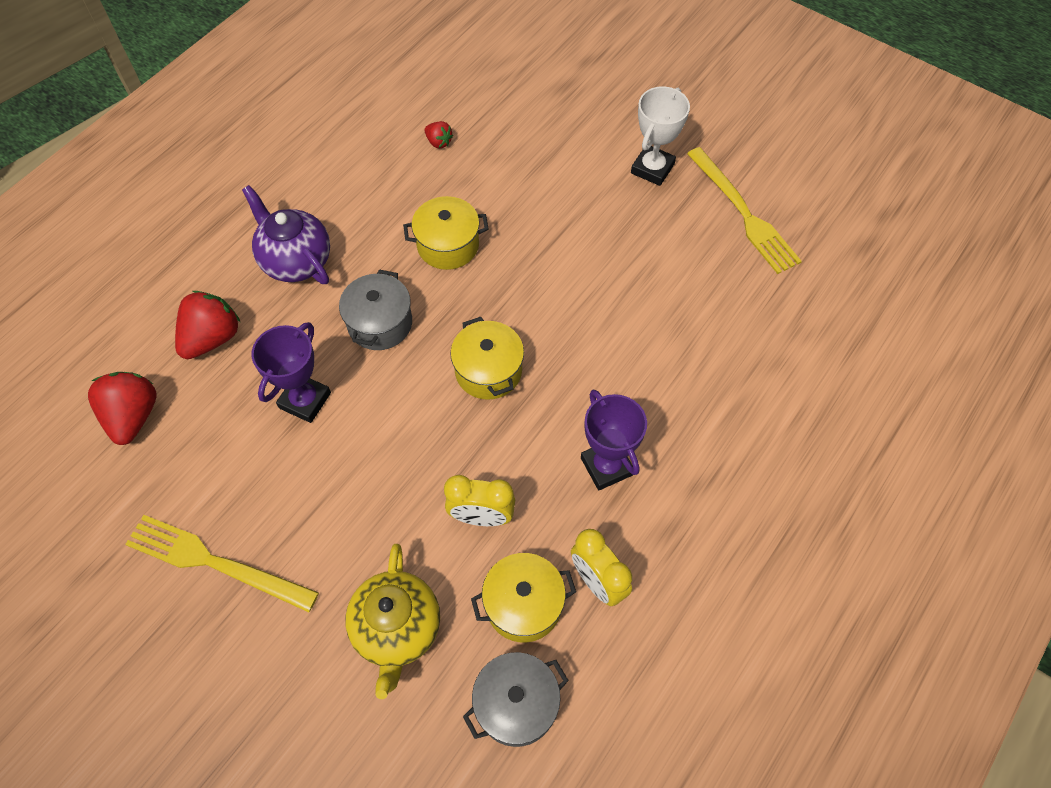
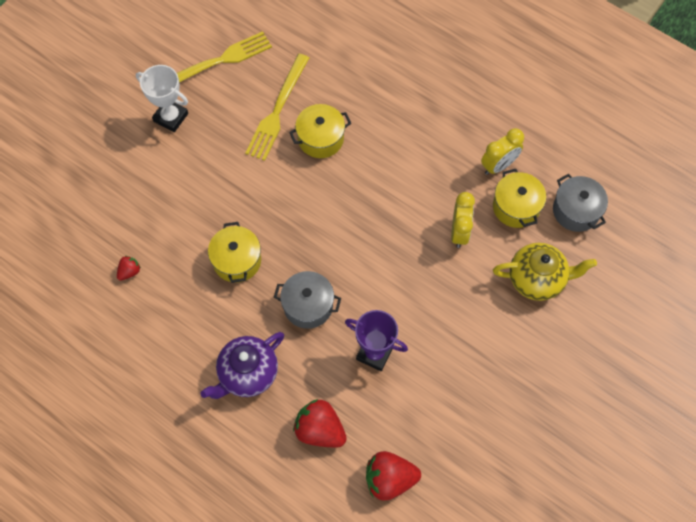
camera: 90 degrees left, 5 degrees up
yellow fork [125,515,319,612] -> yellow fork moved to [245,54,309,161]
yellow pot [450,317,524,400] -> yellow pot moved to [289,104,351,158]
purple trophy [581,390,647,490] -> none

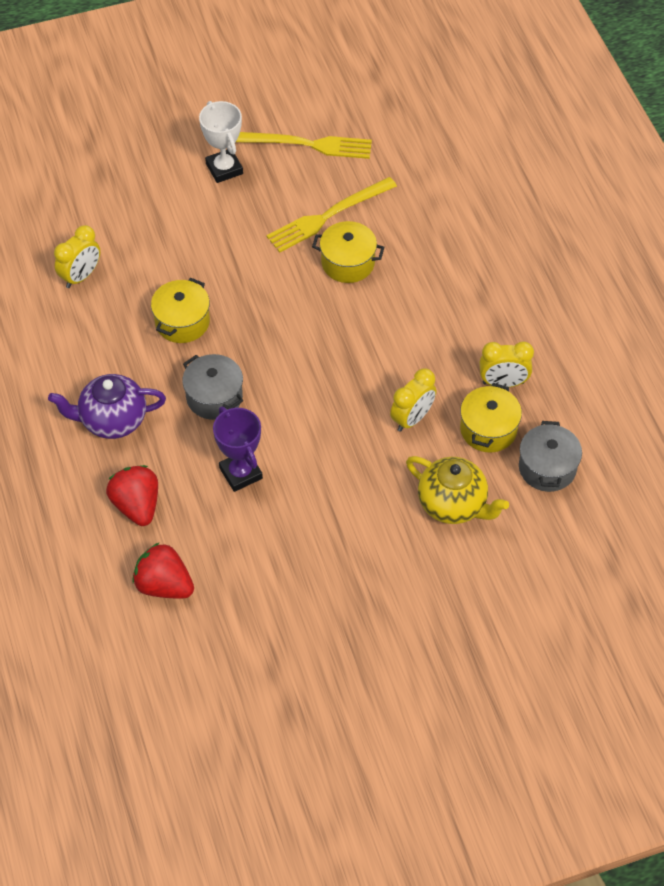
camera: 35 degrees right, 10 degrees down
red strawberry [117,256,141,281] -> yellow clock [54,225,100,288]

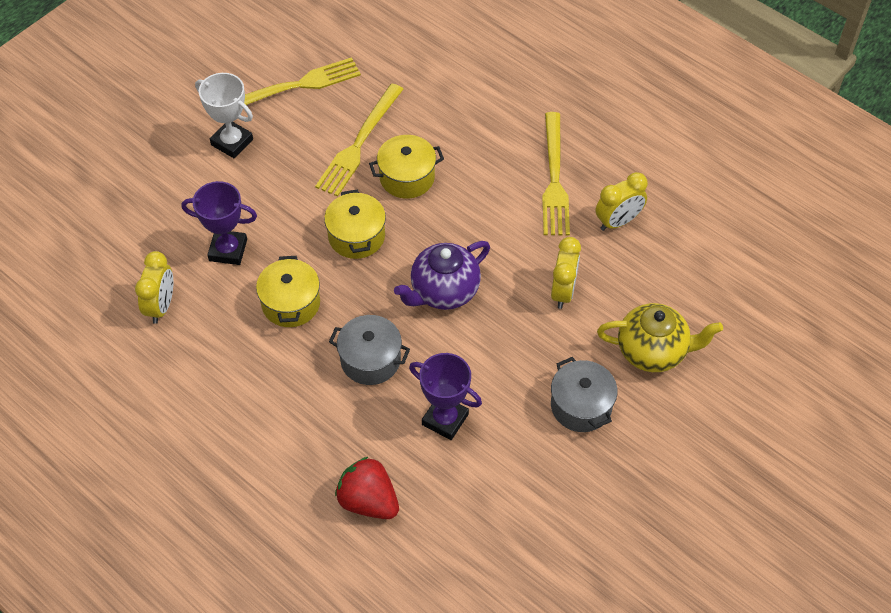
camera: 30 degrees left, 0 degrees up
purple teapot [48,374,166,439] -> purple teapot moved to [394,241,490,310]
red strawberry [132,542,194,599] -> none
yellow pot [460,383,522,452] -> yellow pot moved to [324,189,386,259]
grey pot [519,421,582,492] -> grey pot moved to [551,357,618,432]
none -> purple trophy [182,181,257,265]
none -> yellow fork [542,112,570,235]

